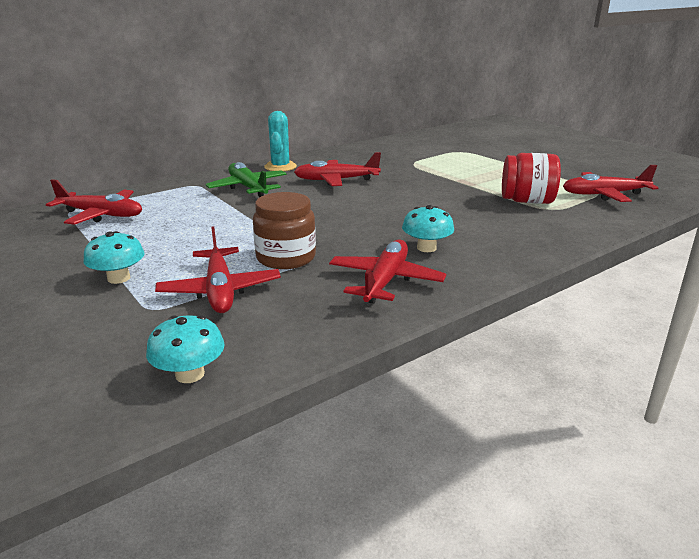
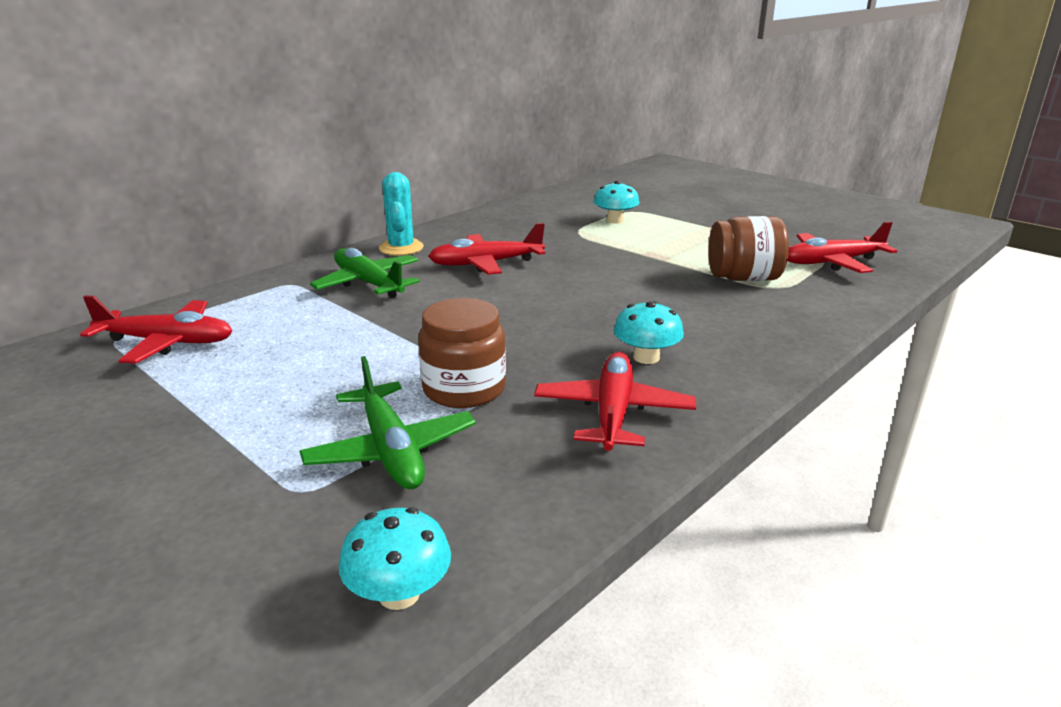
camera: 10 degrees left, 0 degrees up
turquoise mushroom [84,231,145,284] -> turquoise mushroom moved to [594,181,639,224]
red plane [155,226,281,313] -> green plane [300,356,476,489]
red jar [502,153,561,204] -> brown jar [708,216,789,281]

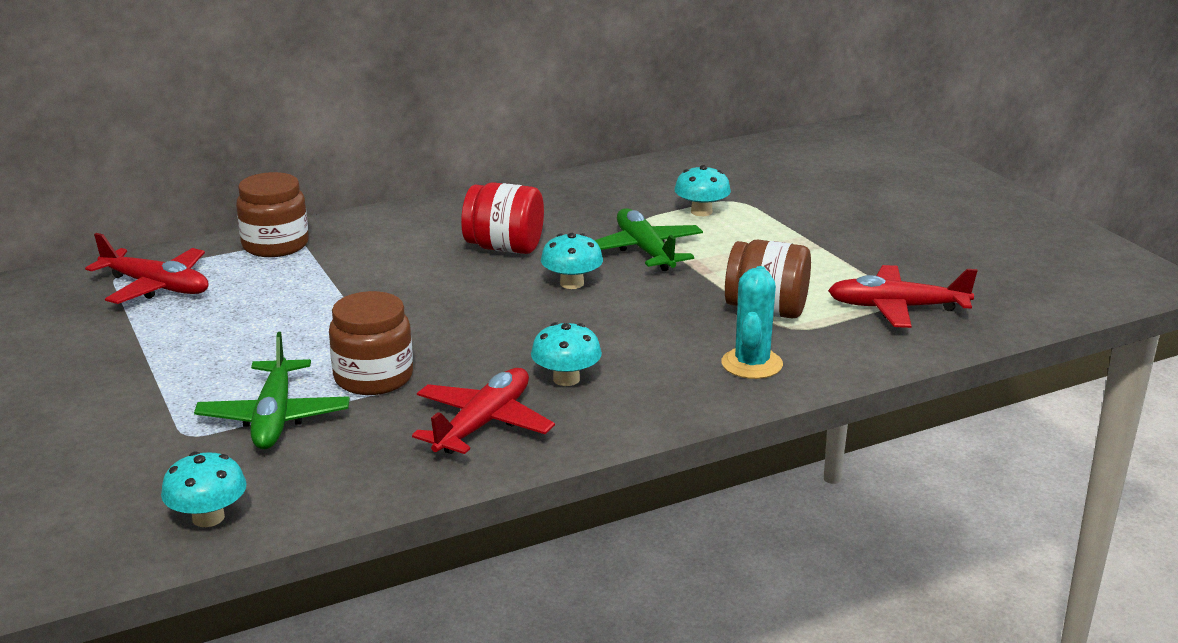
camera: 20 degrees right, 0 degrees up
green plane [310,248,420,298] -> green plane moved to [594,208,703,271]
turquoise cactus [379,172,424,256] -> turquoise cactus moved to [721,266,783,379]
red plane [428,223,545,275] -> red jar [461,182,544,254]
none -> brown jar [236,172,309,257]
none -> turquoise mushroom [541,233,603,289]

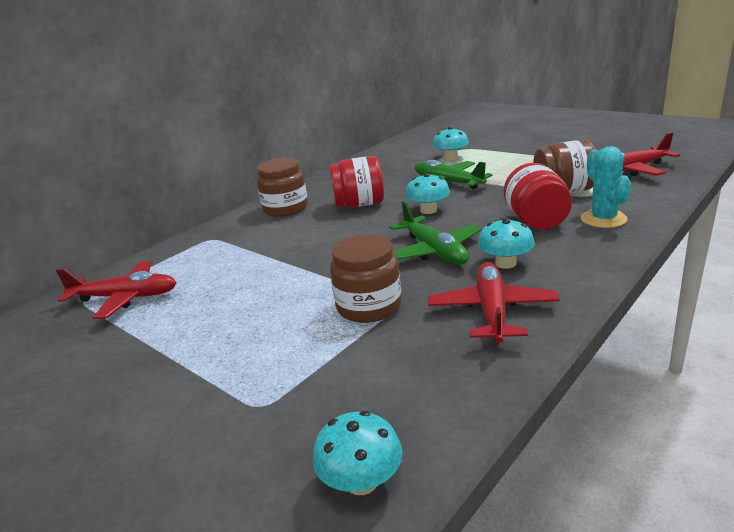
camera: 20 degrees left, 0 degrees up
green plane [194,332,350,449] -> green plane moved to [389,201,482,265]
brown jar [236,172,309,257] -> brown jar moved to [257,158,308,217]
none -> red jar [504,163,572,229]

